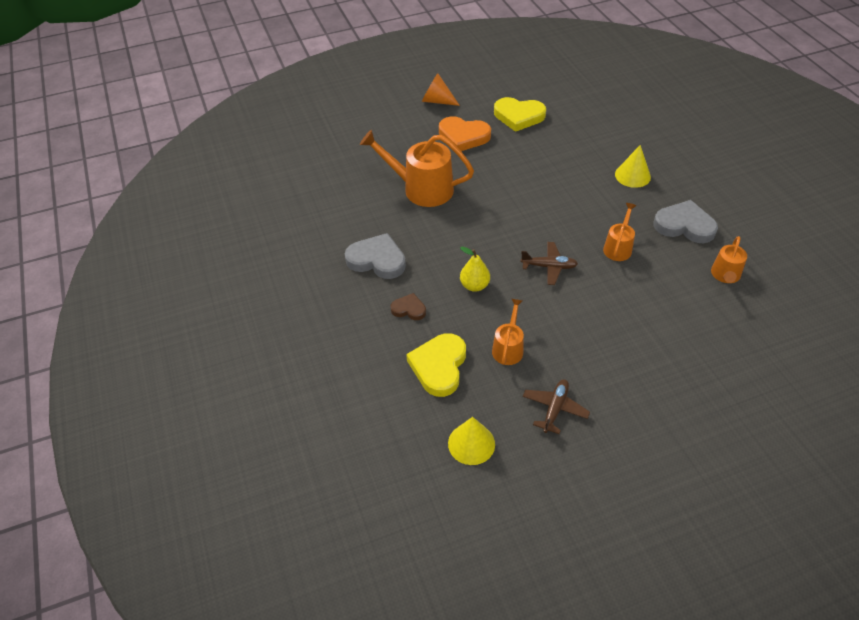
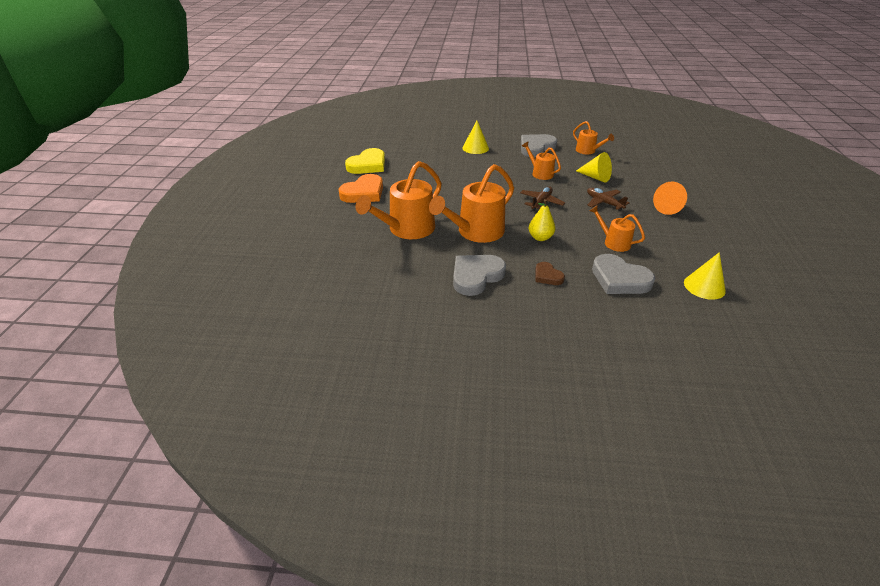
camera: 65 degrees left, 10 degrees down
brown heart [390,293,426,320] -> brown heart turned 75 degrees counterclockwise [535,262,565,285]
yellow heart [406,333,466,397] -> grey heart [592,254,655,294]
orange cone [422,73,460,106] -> orange cone moved to [653,182,687,215]
brown plane [523,379,590,434] -> brown plane moved to [587,188,629,211]
none -> orange watering can [429,164,514,243]
none -> yellow cone [576,152,612,183]

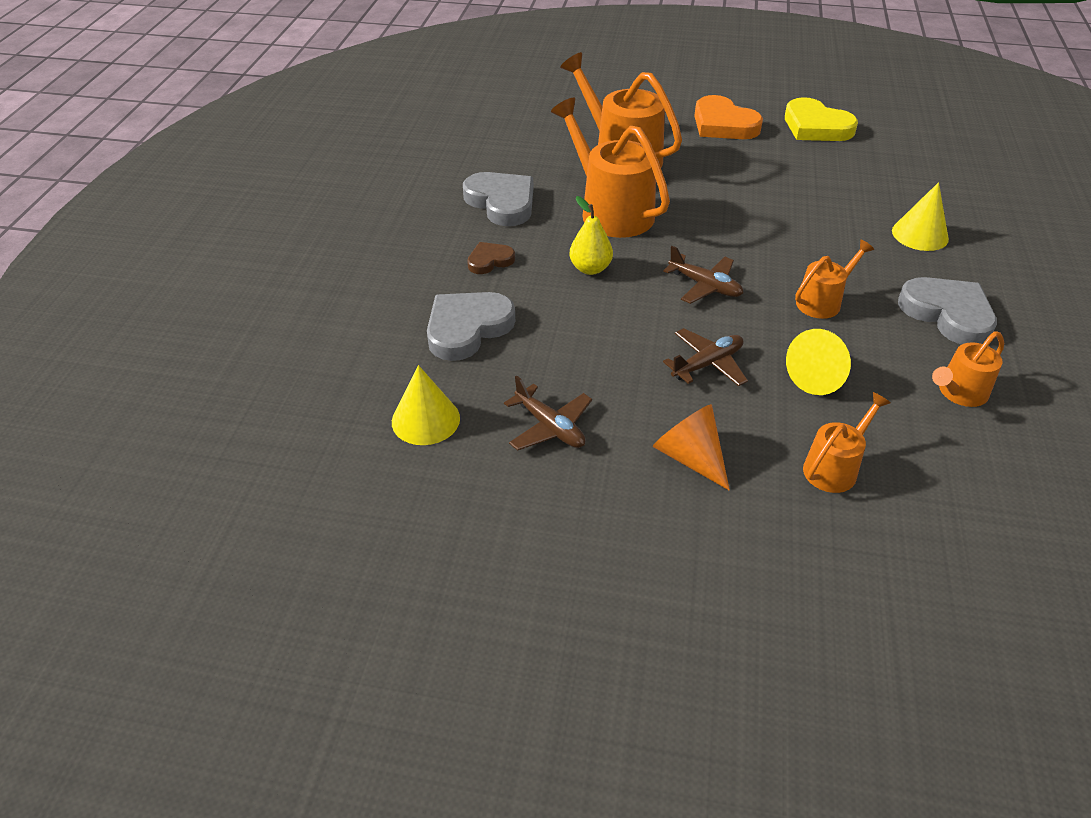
camera: 95 degrees right, 5 degrees up
orange watering can [590,205,645,252] -> orange watering can moved to [803,392,891,493]
none -> brown plane [504,375,592,451]

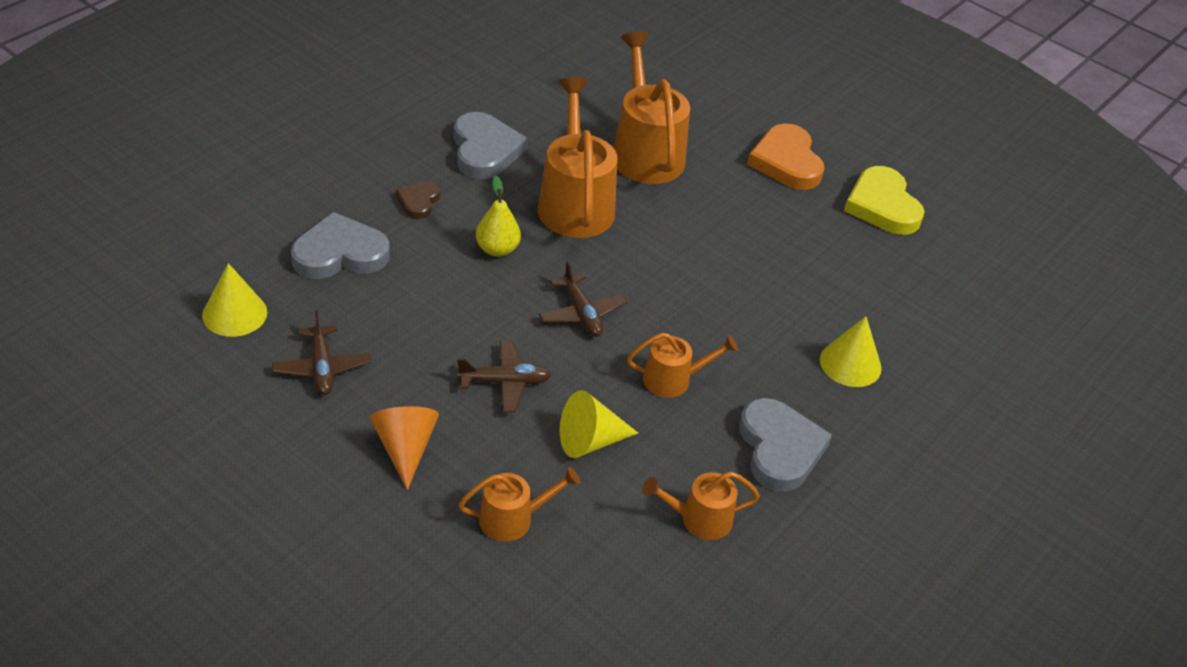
camera: 25 degrees right, 0 degrees up
brown heart [467,242,515,274] -> brown heart turned 75 degrees counterclockwise [396,181,440,219]

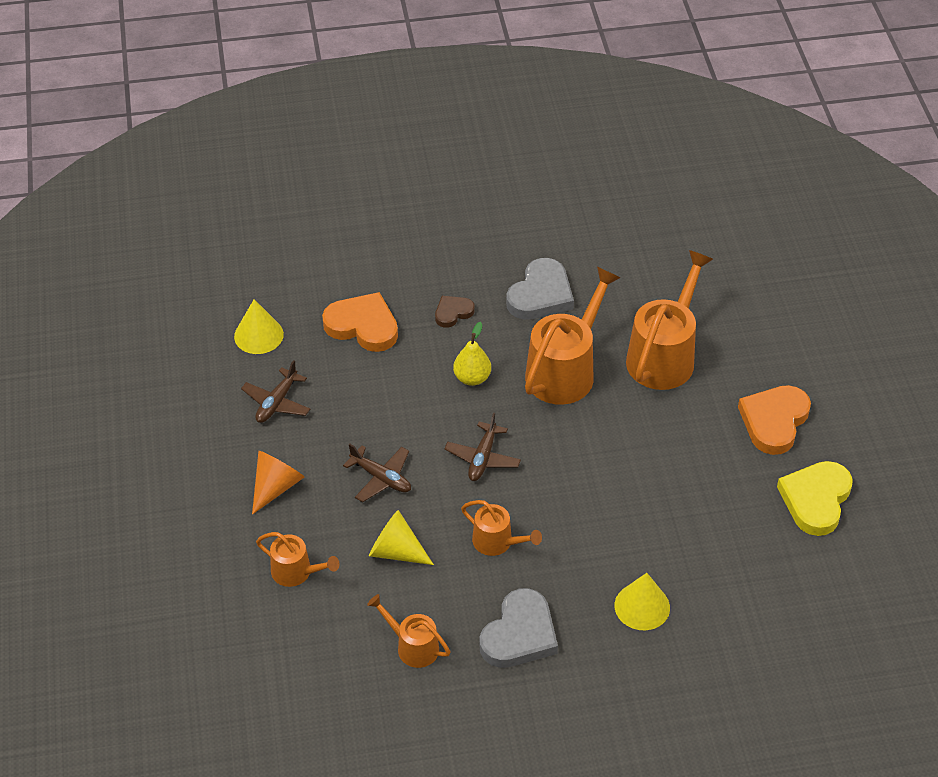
camera: 45 degrees right, 5 degrees up
grey heart [291,212,390,279] -> orange heart [322,292,398,352]

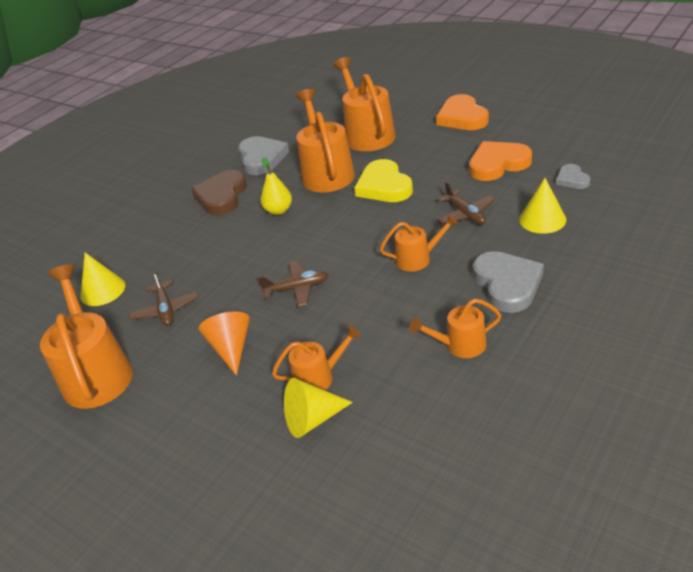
camera: 40 degrees left, 10 degrees down
orange heart [322,292,398,352] -> orange heart moved to [469,141,532,181]
yellow cone [369,510,434,565] -> yellow cone moved to [284,378,353,438]
brown heart [435,296,475,328] -> brown heart [191,170,247,215], size x1.82
brown plane [444,413,521,481] -> brown plane moved to [437,182,495,225]
yellow heart [777,461,853,536] -> yellow heart moved to [354,159,413,202]
none -> orange watering can [40,265,133,409]
none -> grey heart [556,164,590,189]

